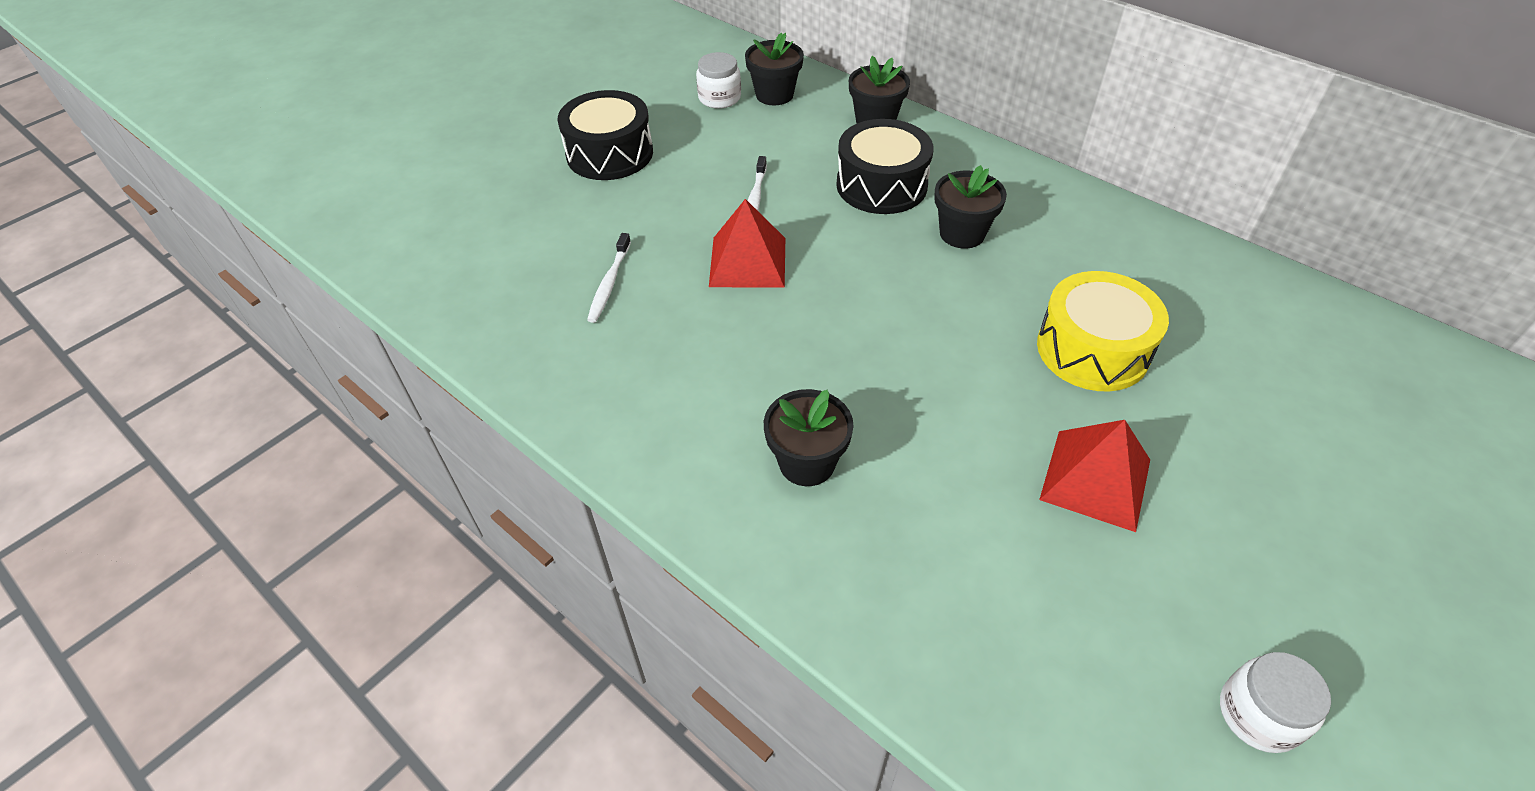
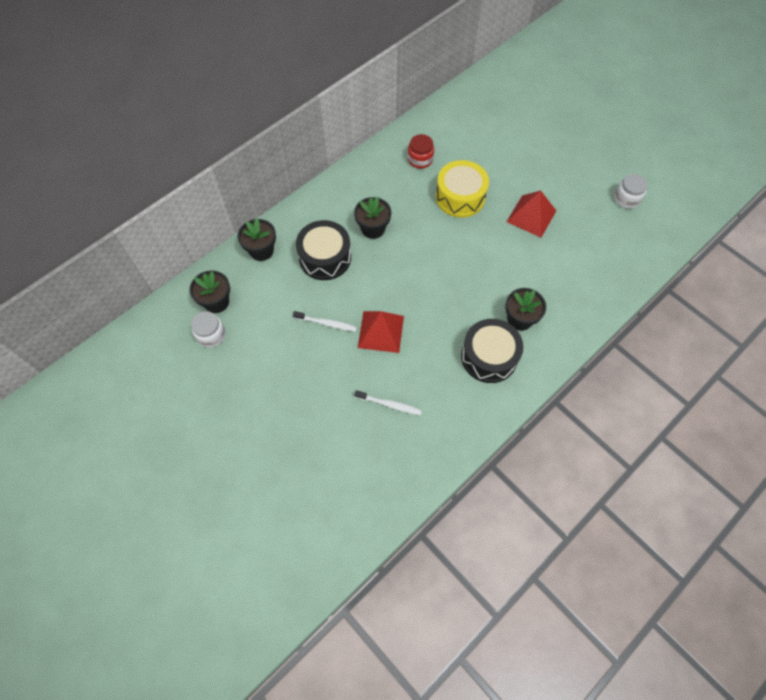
camera: 85 degrees left, 15 degrees up
black drum [557,90,653,180] -> black drum moved to [461,319,523,383]
none -> red jar [408,134,434,169]

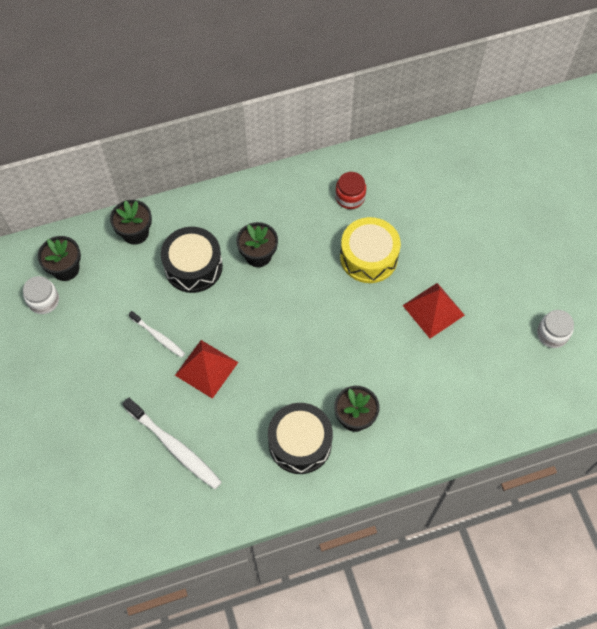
camera: 25 degrees right, 0 degrees up
white toothbrush [354,390,422,415] -> white toothbrush [123,398,222,489], size x1.72

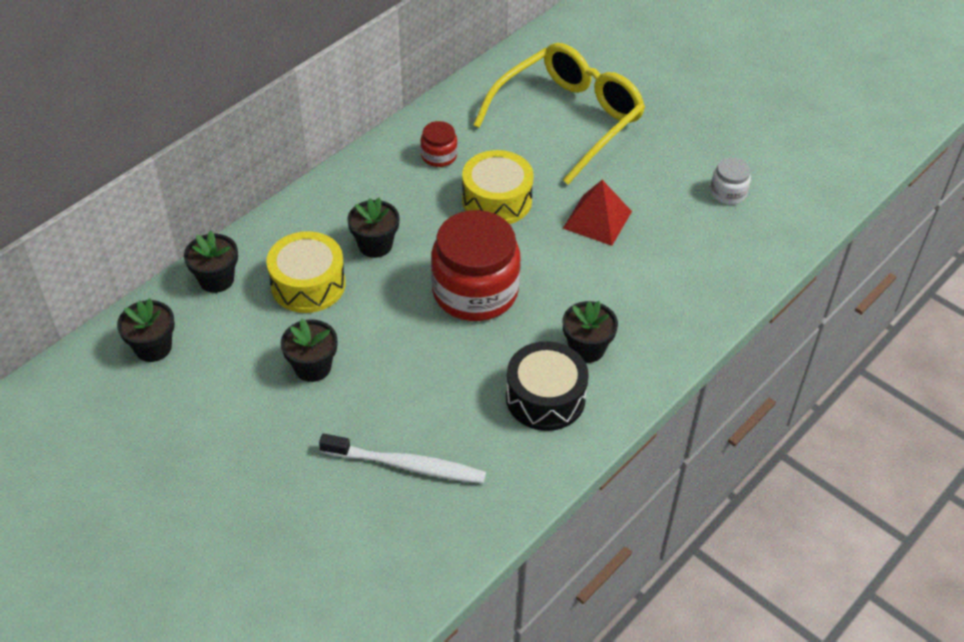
camera: 30 degrees left, 15 degrees down
white jar [23,276,59,314] -> none
white toothbrush [129,311,185,358] -> black flower pot [281,319,337,382]
black drum [161,227,223,293] -> yellow drum [266,231,345,313]
red pyramid [175,340,238,399] -> none
none -> red jar [431,210,521,321]
none -> yellow glasses [473,43,645,184]

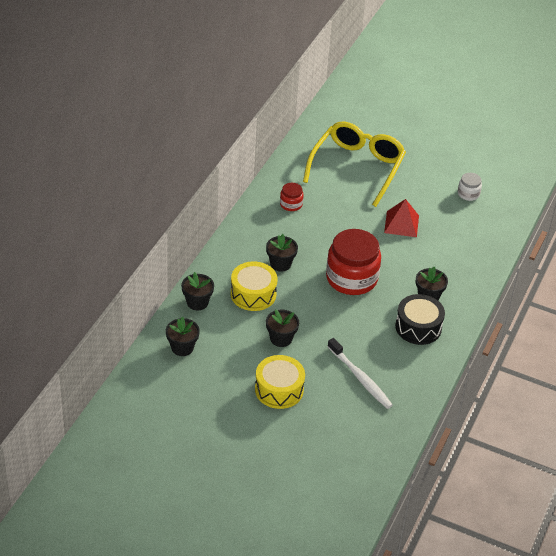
camera: 20 degrees left, 5 degrees down
white toothbrush [319,434,486,484] -> white toothbrush turned 60 degrees clockwise [327,338,393,409]
yellow drum [462,150,534,224] -> yellow drum moved to [255,355,305,409]

